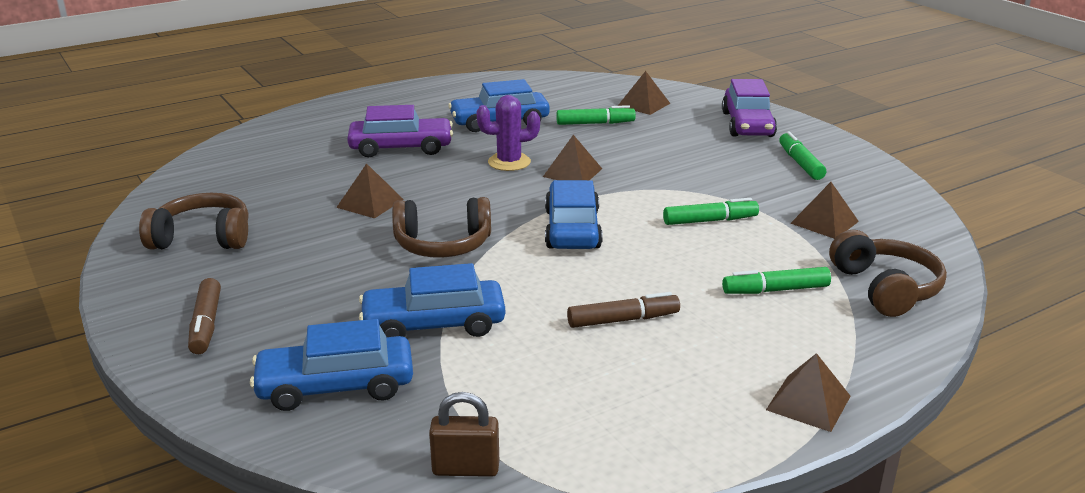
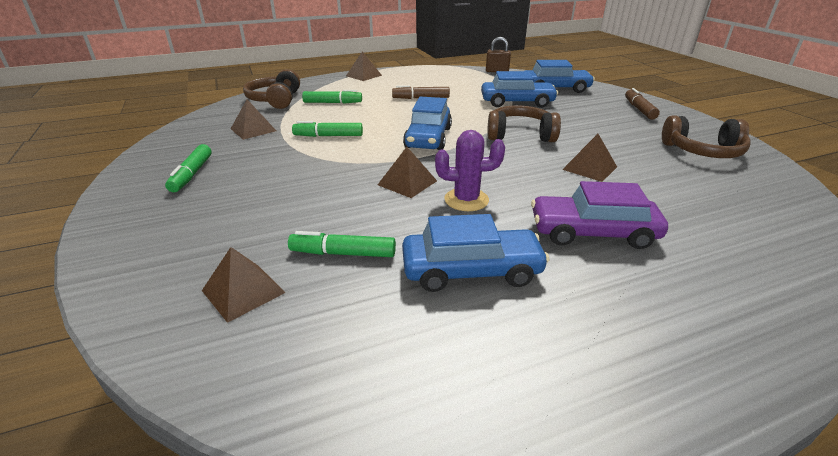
camera: 170 degrees left, 5 degrees up
purple car [722,79,777,137] -> none

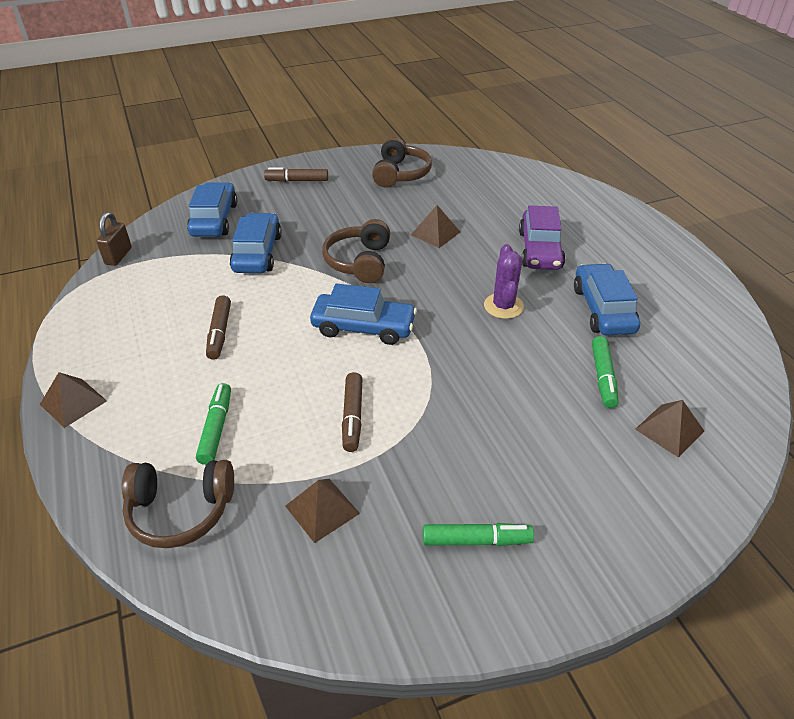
camera: 90 degrees left, 10 degrees up
green marker [292,121,363,137] -> brown marker [342,372,363,452]
brown pyramid [378,147,437,198] -> none

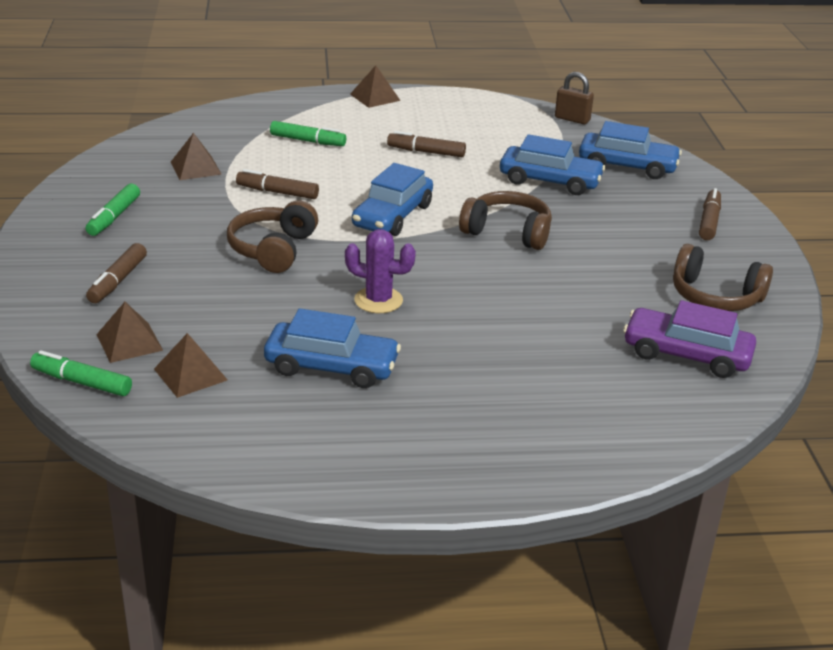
camera: 105 degrees right, 10 degrees down
brown headphones [122,460,234,548] -> brown headphones moved to [227,200,318,273]
brown pyramid [411,205,460,248] -> brown pyramid moved to [154,333,228,398]
purple car [519,205,565,270] -> purple car moved to [623,300,756,378]
green marker [592,336,619,408] -> green marker moved to [30,350,132,396]
none -> brown marker [86,243,147,303]

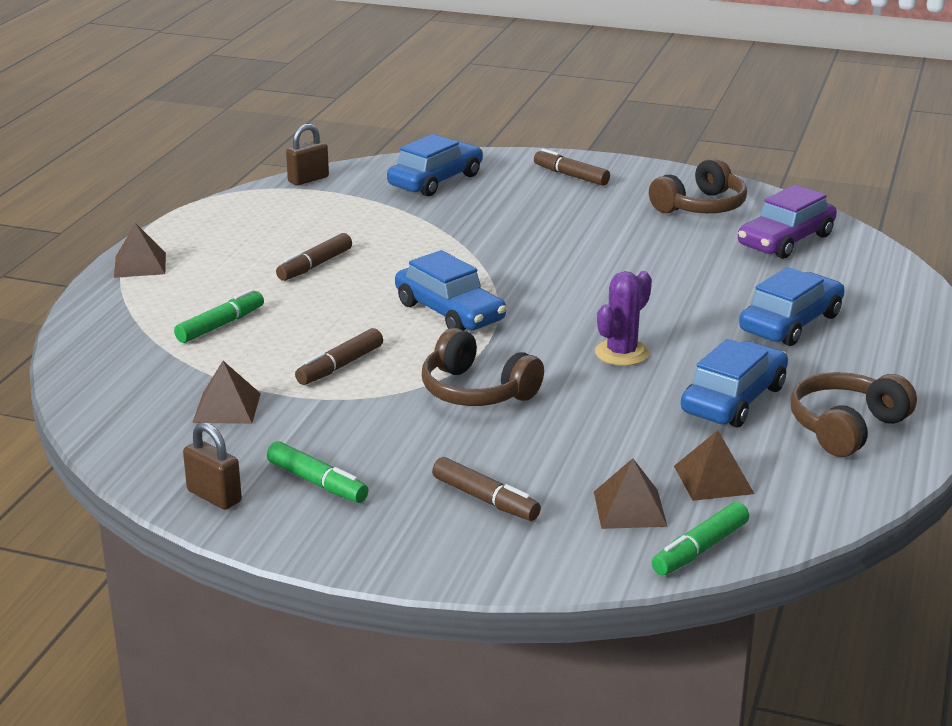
camera: 65 degrees left, 5 degrees down
brown headphones [459,191,552,250] -> brown headphones moved to [790,372,917,457]
blue car [500,134,605,195] -> blue car moved to [739,267,845,346]
none -> brown padlock [183,422,242,510]

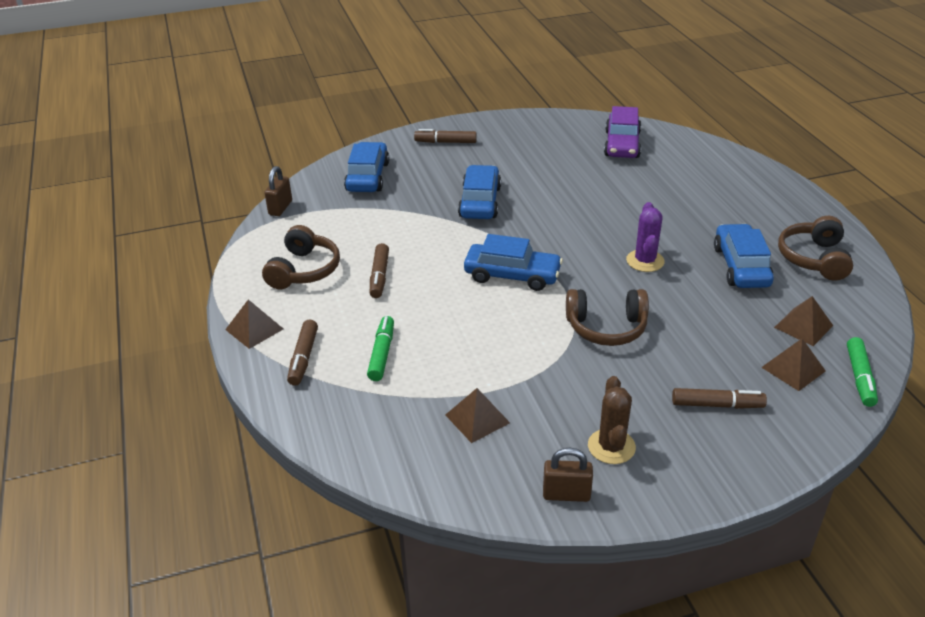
camera: 35 degrees left, 10 degrees up
green marker [267,441,368,503] -> brown cactus [588,376,636,464]
brown marker [295,328,383,385] -> brown marker moved to [287,320,318,386]
brown headphones [649,158,747,213] -> brown headphones moved to [262,225,340,289]
blue car [739,267,845,346] -> blue car moved to [458,165,501,219]

